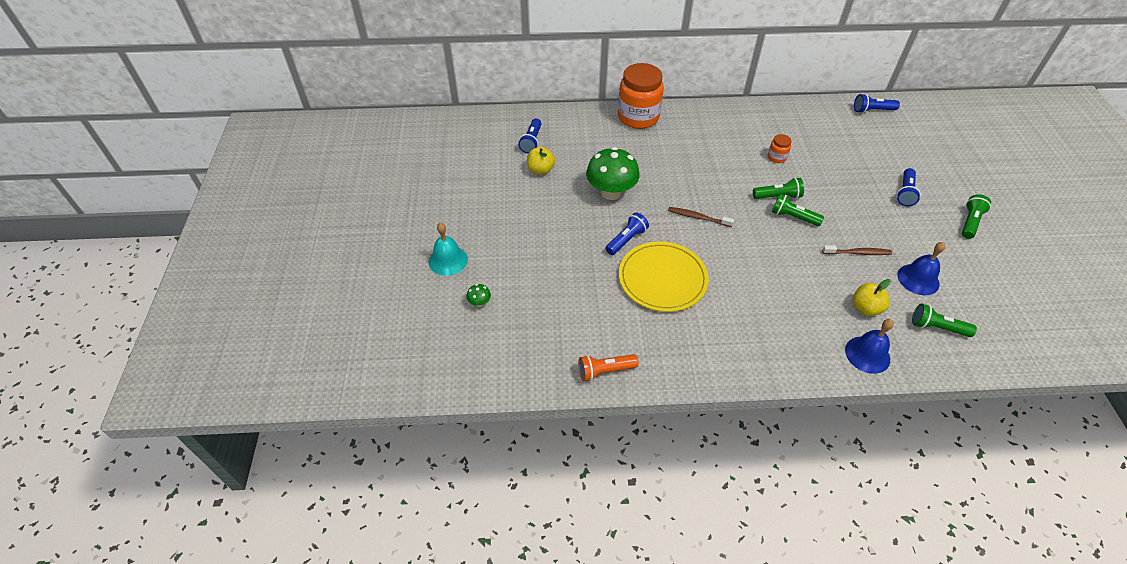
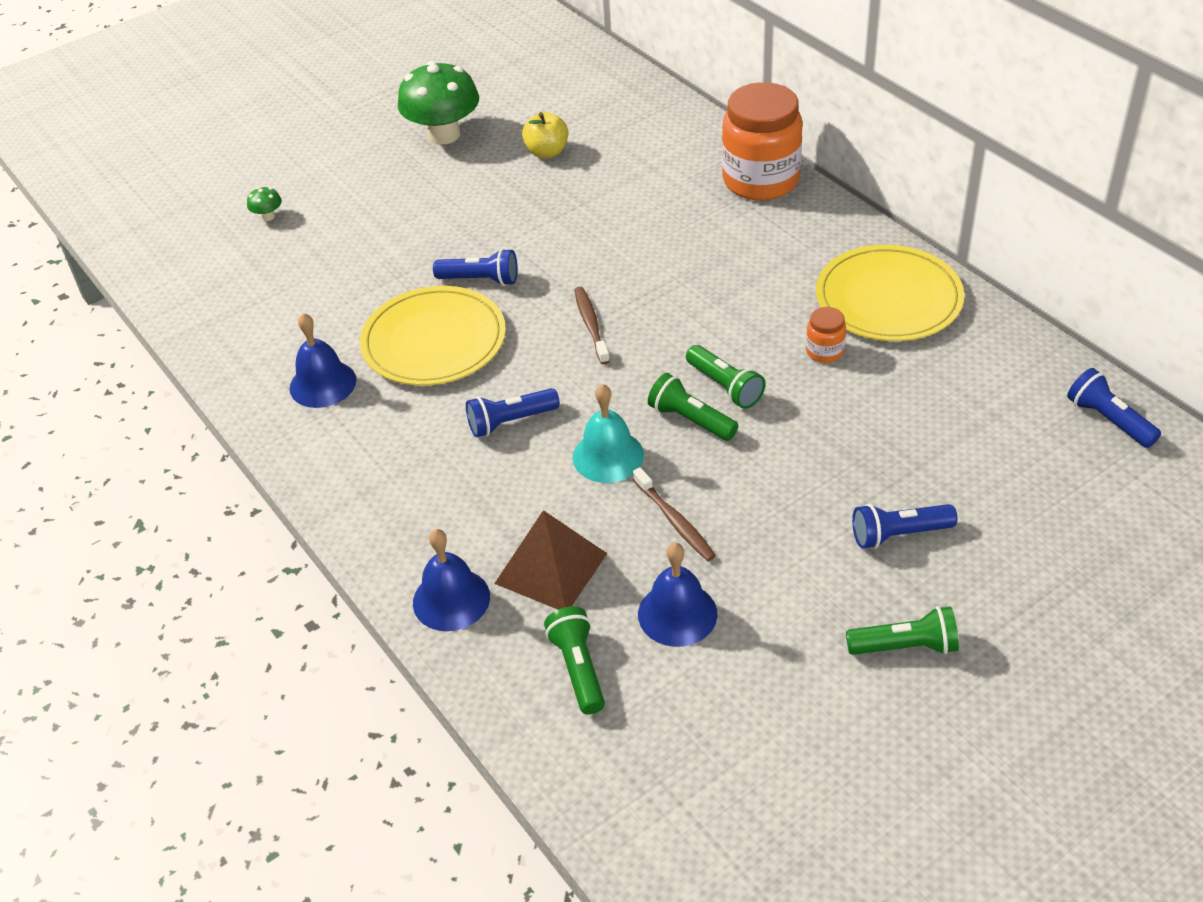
camera: 60 degrees right, 5 degrees down
turquoise bell [429,223,468,276] -> turquoise bell moved to [573,384,644,483]
blue flashlight [518,118,542,153] -> blue flashlight moved to [466,388,560,437]
orange flashlight [578,354,639,381] -> none
green mushroom [586,147,640,200] -> green mushroom moved to [398,61,479,145]
green flashlight [772,194,824,226] -> green flashlight turned 45 degrees counterclockwise [648,373,738,441]
yellow apple [853,279,891,316] -> brown pyramid [494,510,607,610]
none -> blue bell [290,313,357,408]
none -> yellow plate [816,245,964,341]

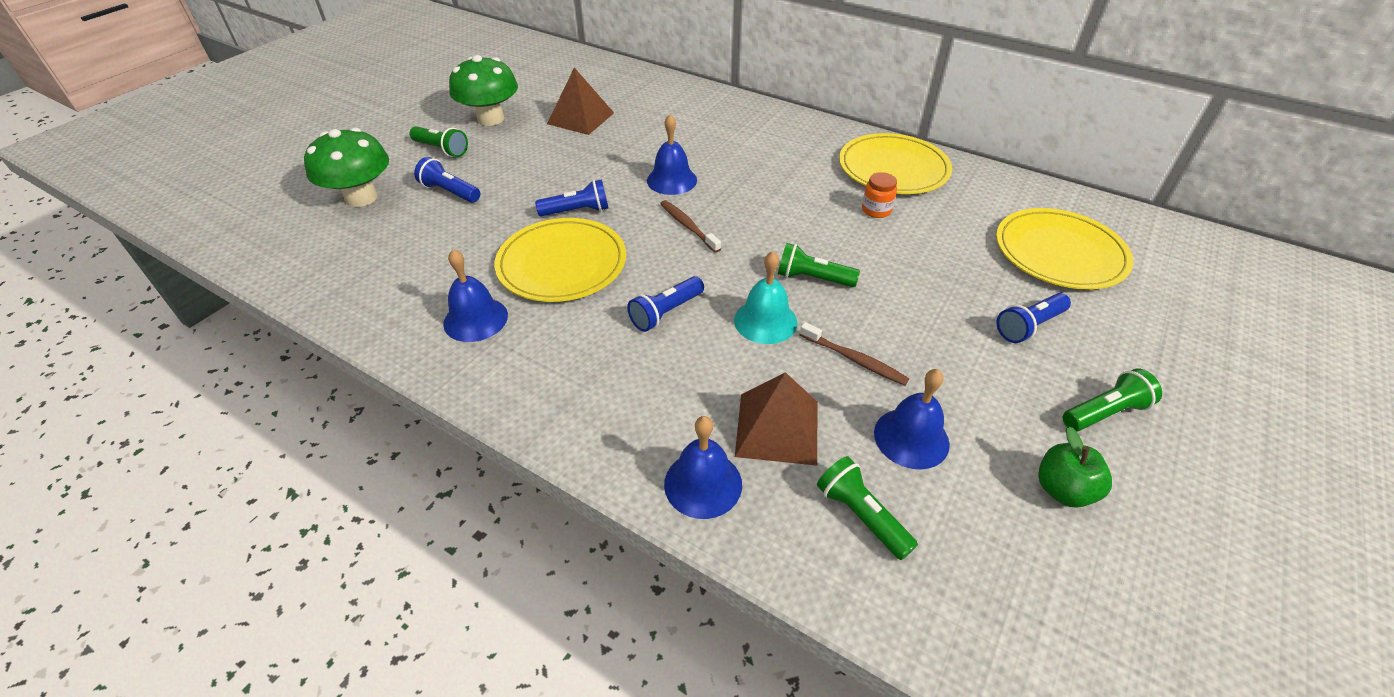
camera: 25 degrees left, 0 degrees up
green mushroom [247,187,282,221] -> green mushroom [304,128,389,207], size x2.47
yellow apple [522,112,568,158] -> brown pyramid [547,68,614,135]
green flashlight [686,345,766,409] -> green flashlight moved to [409,126,468,157]
orange jar [722,82,802,201] -> none
blue flashlight [1067,368,1161,448] -> blue flashlight moved to [414,157,480,203]
none -> blue bell [647,114,697,195]
none -> yellow plate [996,208,1134,290]
none -> green apple [1038,426,1112,508]

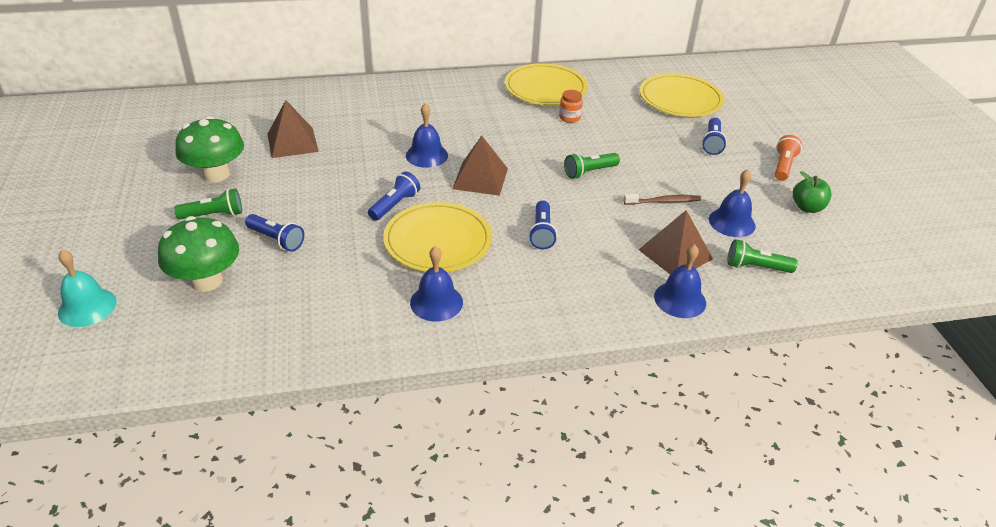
camera: 45 degrees left, 5 degrees down
blue flashlight [414,157,480,203] -> blue flashlight turned 135 degrees counterclockwise [245,214,304,251]
brown toothbrush [660,200,721,253] -> brown pyramid [452,135,508,196]
turquoise bell [734,251,797,344] -> turquoise bell moved to [58,249,116,327]
green flashlight [1063,368,1162,431] -> orange flashlight [775,135,802,181]

